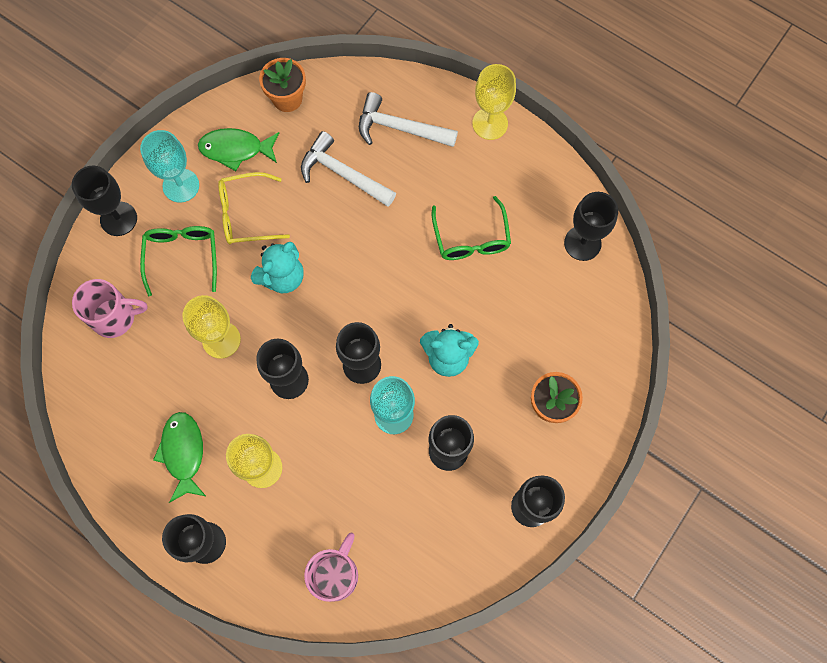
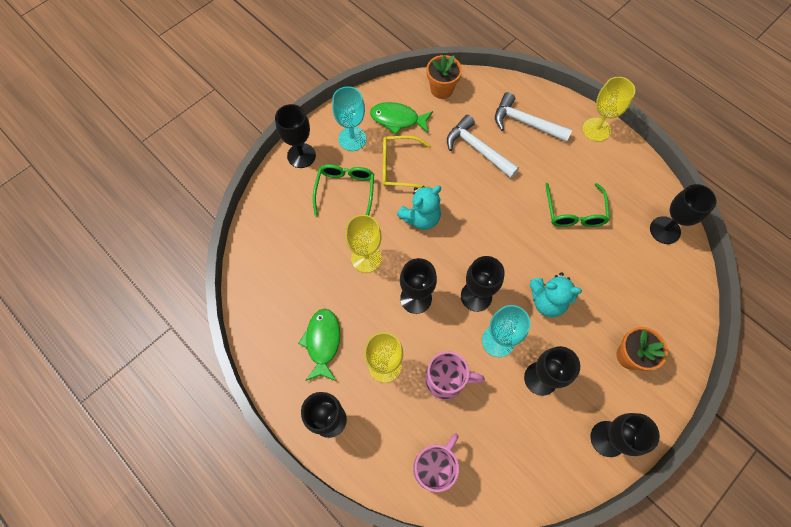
camera: 10 degrees right, 5 degrees down
pink mug [72,279,148,338] -> pink mug moved to [425,351,485,400]

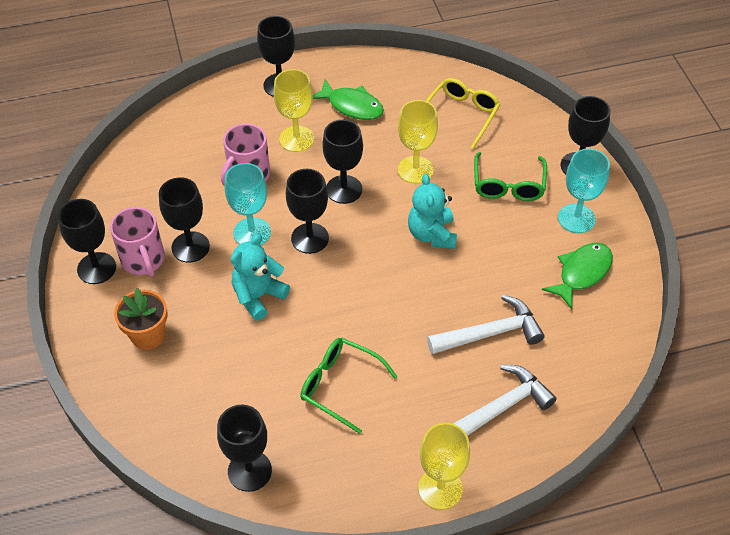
camera: 120 degrees right, 15 degrees down
green glasses [313,164,374,216] -> green glasses turned 60 degrees clockwise [474,152,547,201]
yellow glasses [383,136,431,188] -> yellow glasses moved to [426,78,500,149]
pink mug [413,433,459,492] -> pink mug moved to [110,207,165,277]
orange flower pot [427,55,462,99] -> none

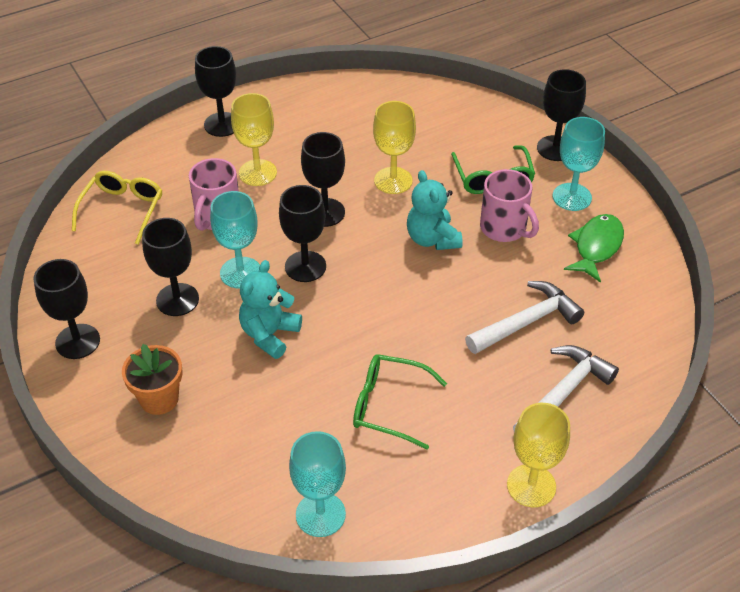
camera: 15 degrees left, 5 degrees down
pink mug [110,207,165,277] -> pink mug moved to [480,169,539,242]
black goblet [217,405,272,492] -> turquoise goblet [289,431,346,537]
green fish [313,79,384,120] -> none
yellow glasses [426,78,500,149] -> yellow glasses moved to [72,171,162,245]

